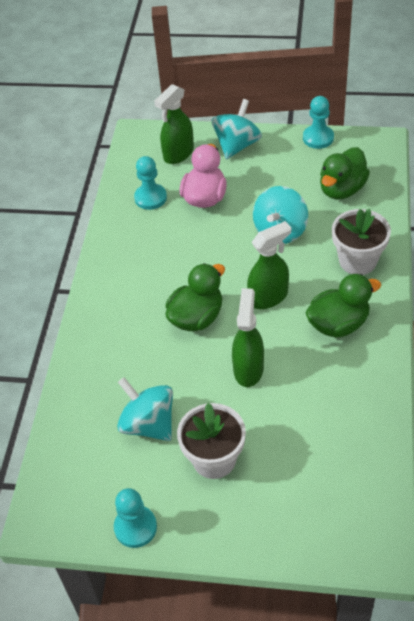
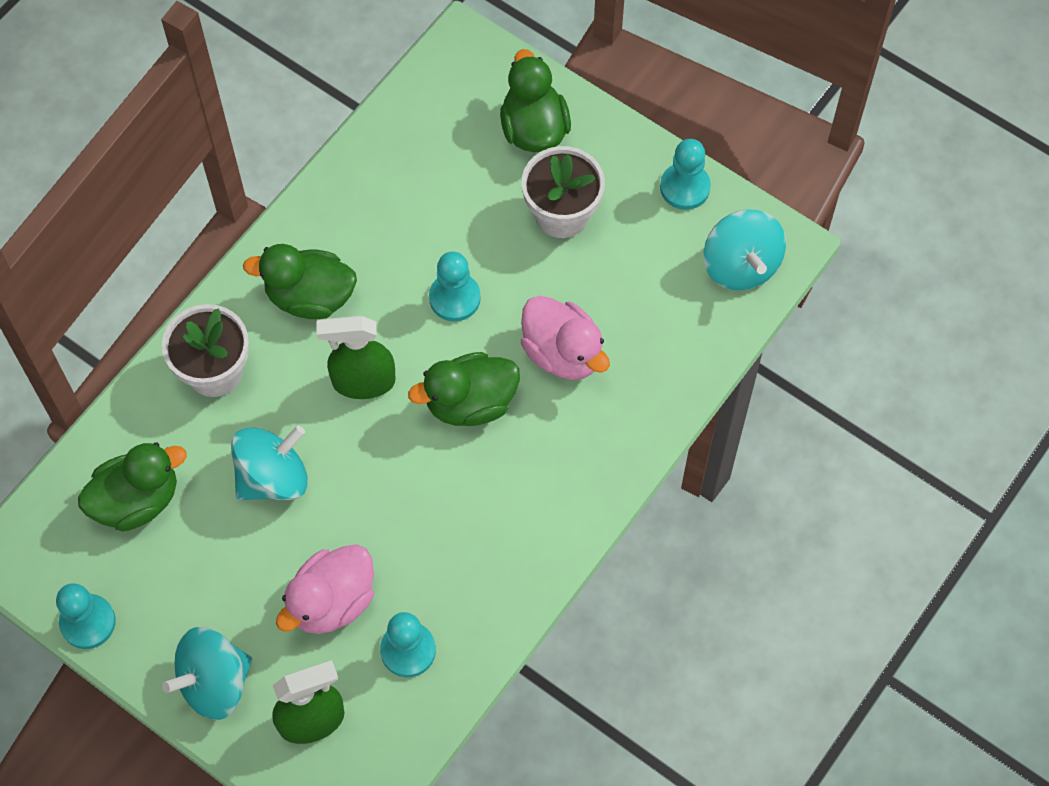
camera: 155 degrees left, 15 degrees up
turquoise spinning top [117,377,173,441] -> turquoise spinning top moved to [704,209,786,290]
green spray bottle [232,288,264,387] -> turquoise pawn [429,252,481,322]
none -> green duck [500,49,571,152]
none -> pink duck [521,296,610,380]

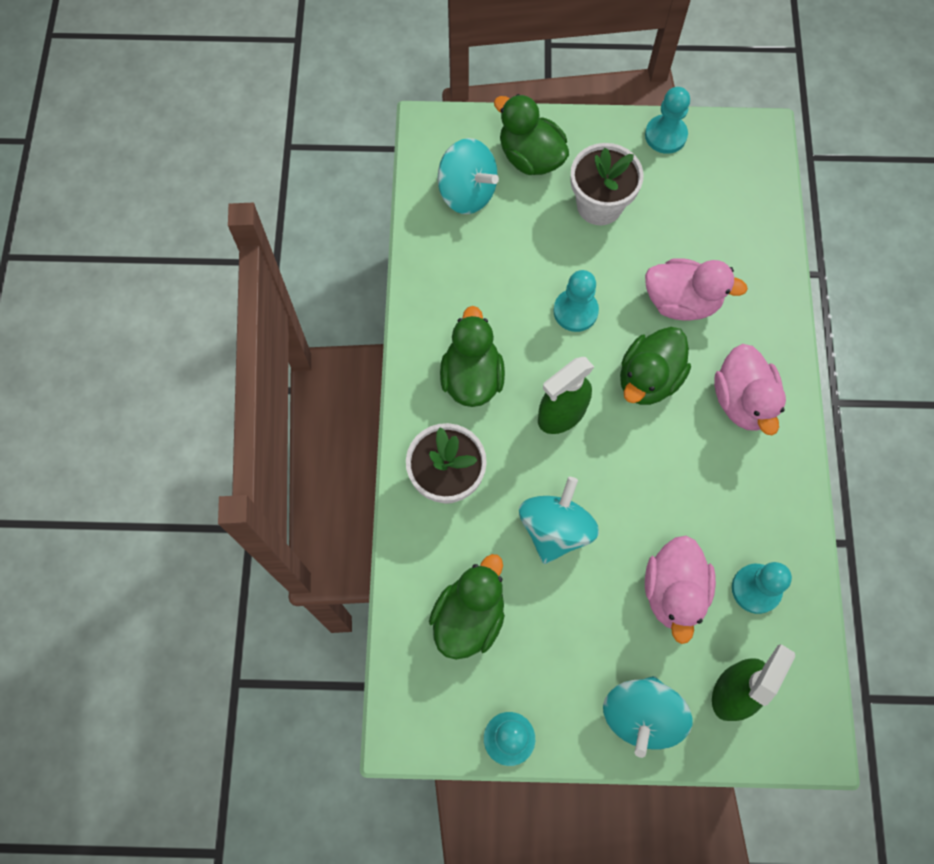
camera: 35 degrees left, 5 degrees up
green duck [243,244,357,319] -> green duck turned 120 degrees clockwise [440,306,505,407]
turquoise spinning top [704,209,786,290] -> turquoise spinning top moved to [437,138,499,214]
none -> pink duck [714,344,786,435]

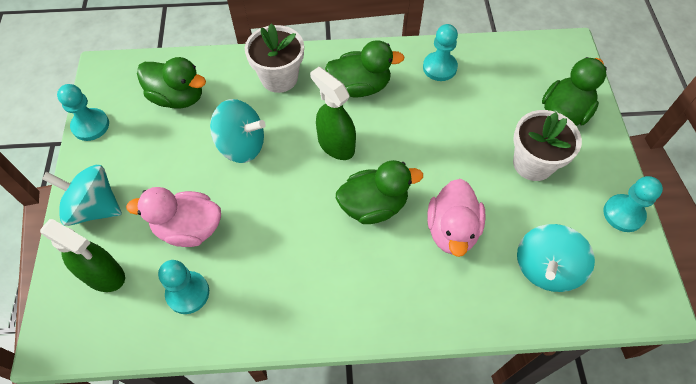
camera: 85 degrees right, 10 degrees down
turquoise spinning top [437,138,499,214] -> turquoise spinning top moved to [517,224,595,292]
turquoise pawn [553,270,599,332] -> turquoise pawn moved to [423,24,458,81]
green duck [620,327,691,405] -> green duck turned 135 degrees clockwise [336,160,423,224]
pink duck [714,344,786,435] -> none

